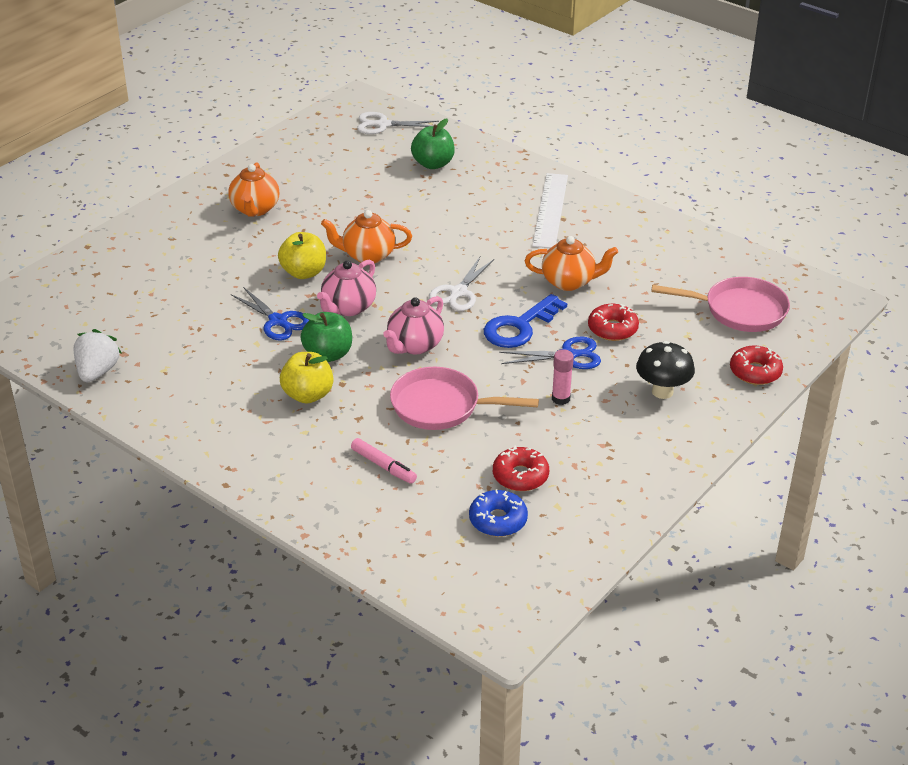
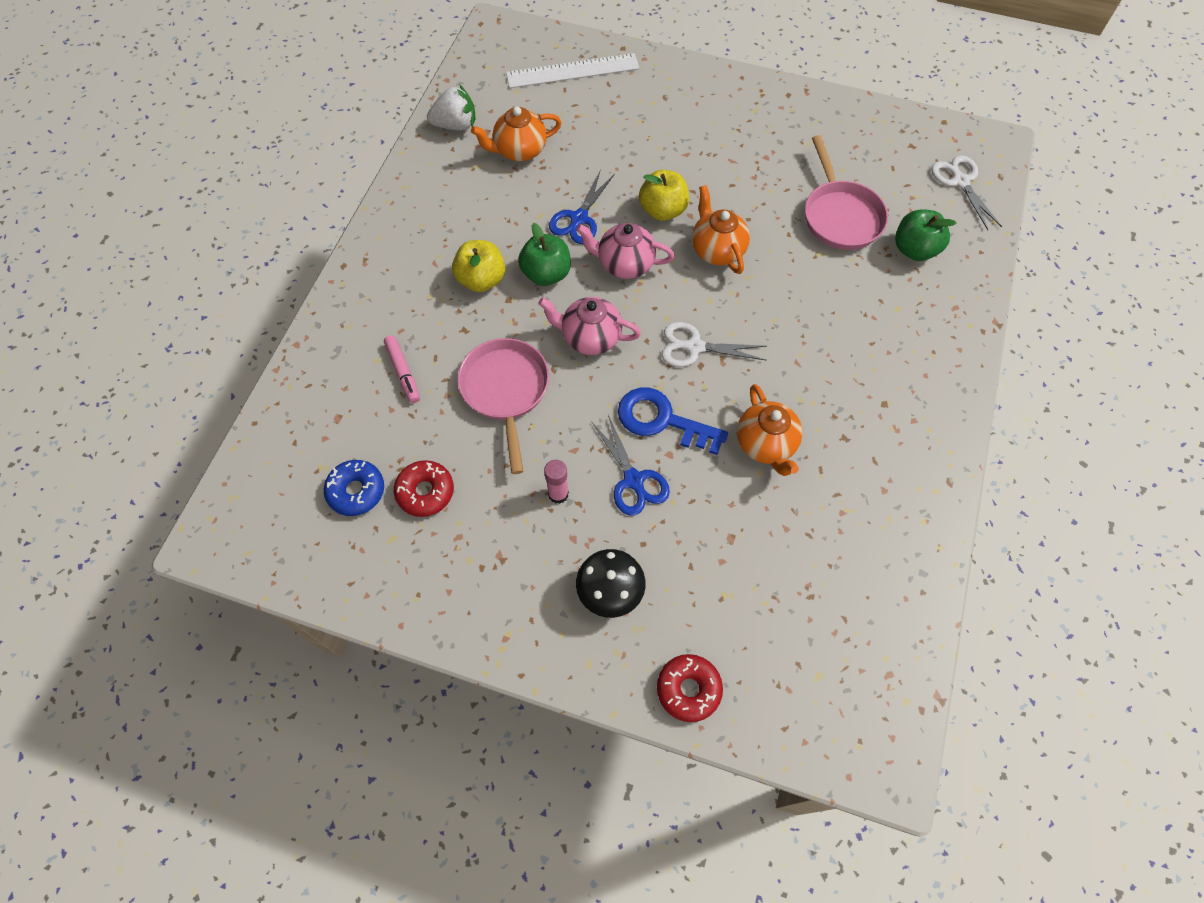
camera: 70 degrees right, 25 degrees up
orange teapot [228,162,279,217] -> orange teapot moved to [471,107,562,161]
pink marker [351,438,417,484] -> pink marker turned 45 degrees counterclockwise [384,336,420,403]
white ruler [532,173,568,248] -> white ruler moved to [506,53,639,88]
red donut [588,304,639,341] -> none
pink pan [651,277,790,332] -> pink pan moved to [805,135,888,250]

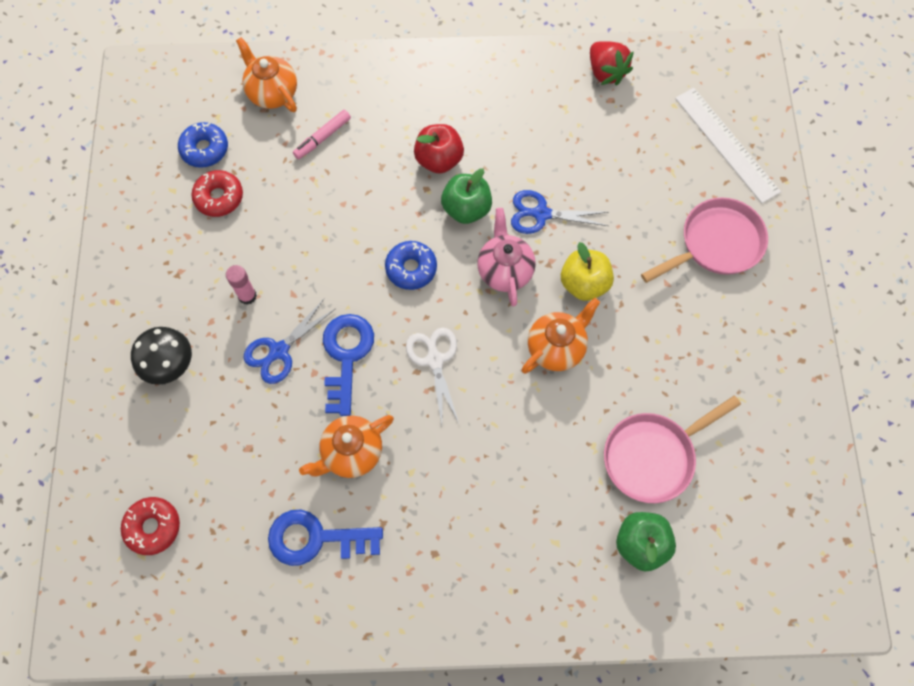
camera: 70 degrees right, 5 degrees up
white strawberry [427,84,475,131] -> red strawberry [590,41,634,86]
yellow apple [452,240,505,292] -> red apple [414,124,464,174]
pink pan [458,338,549,474] -> pink pan moved to [641,198,768,283]
orange teapot [471,107,562,161] -> orange teapot moved to [236,37,297,112]
pink teapot [538,297,641,355] -> blue donut [385,241,437,290]
red donut [657,654,723,722] -> red donut moved to [121,497,180,555]
white scissors [931,155,1002,230] -> none
none -> blue key [268,510,383,566]

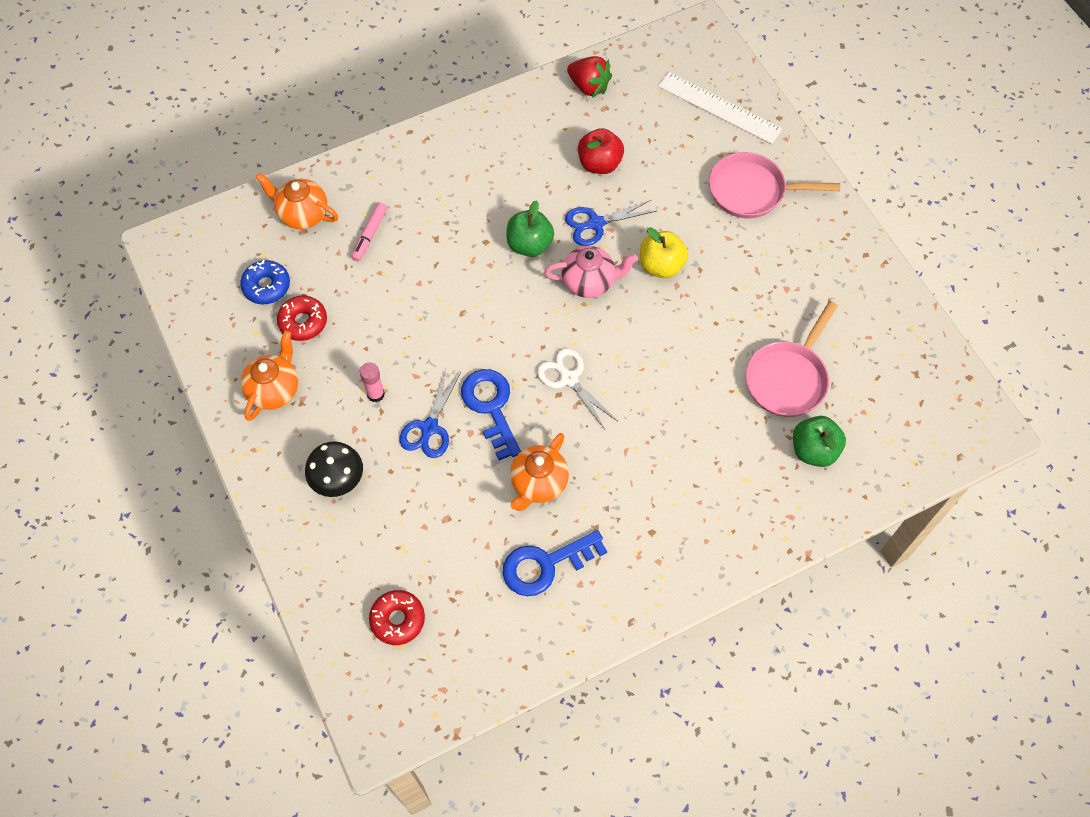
camera: 25 degrees left, 5 degrees down
blue donut [385,241,437,290] -> none
red apple [414,124,464,174] -> red apple moved to [578,128,624,174]
pink teapot [477,208,536,307] -> pink teapot turned 120 degrees clockwise [544,246,638,298]
orange teapot [521,298,600,374] -> orange teapot moved to [241,331,298,421]
pink pan [641,198,768,283] -> pink pan turned 120 degrees counterclockwise [709,152,840,218]

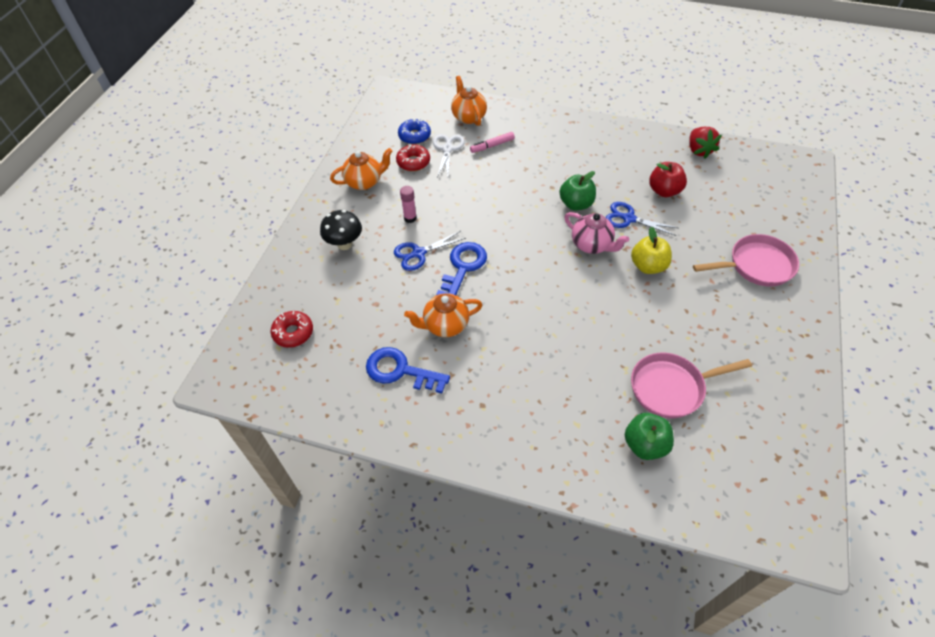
camera: 45 degrees right, 10 degrees down
white scissors [537,348,617,429] -> white scissors moved to [433,134,465,178]
white ruler [658,72,782,144] -> none
pink pan [709,152,840,218] -> pink pan turned 120 degrees clockwise [693,234,799,287]

